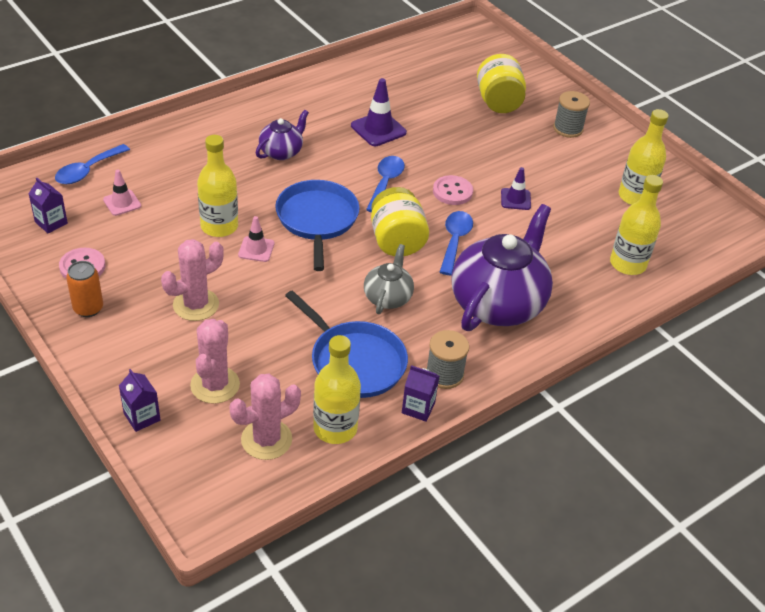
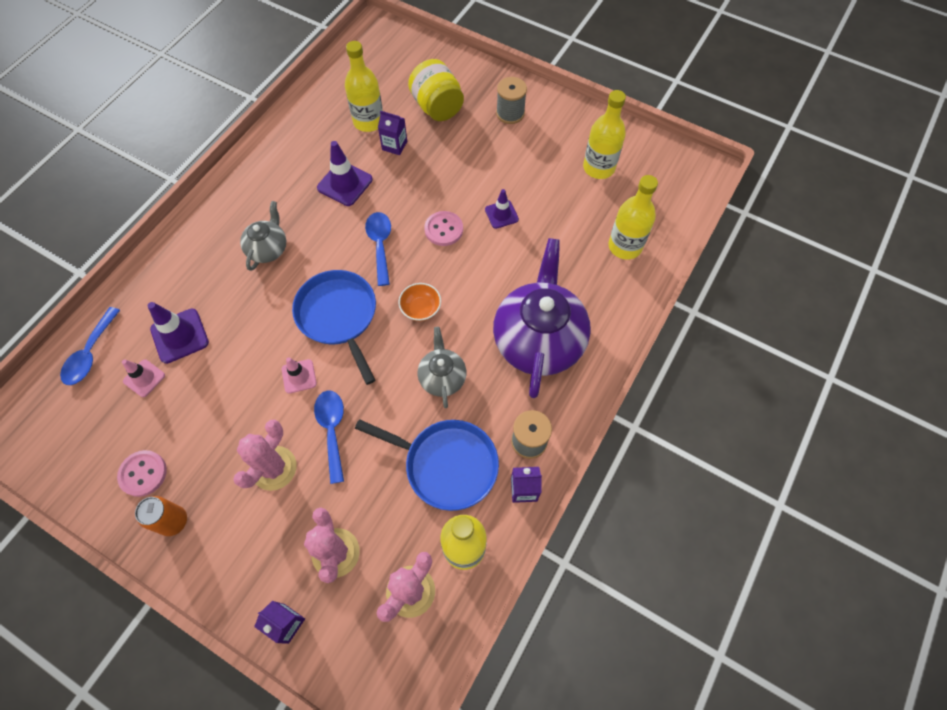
camera: 20 degrees left, 20 degrees up
purple carton [29,178,68,233] -> purple carton moved to [378,111,407,155]
yellow bottle [197,135,238,237] -> yellow bottle moved to [345,41,383,132]
purple teapot [256,110,309,160] -> grey teapot [240,201,286,271]
yellow jar [371,187,429,256] -> orange bowl [398,283,441,321]
blue spoon [440,211,473,275] -> blue spoon moved to [314,391,344,484]
none -> purple traffic cone [148,302,209,364]

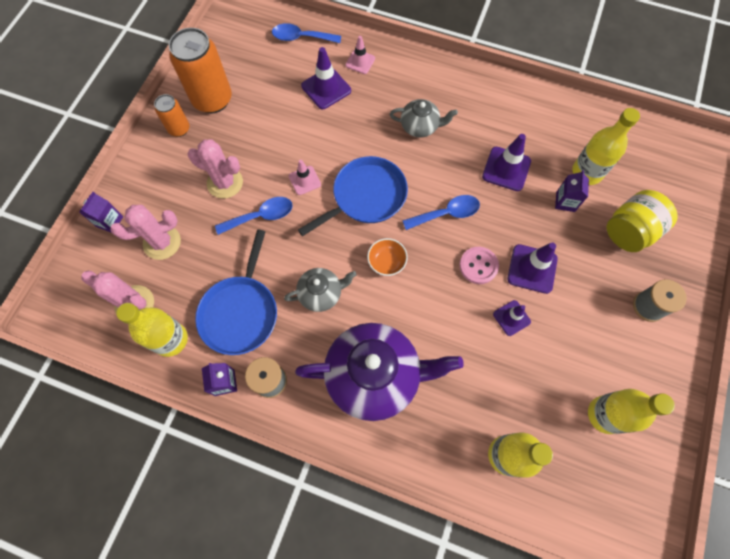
camera: 80 degrees right, 5 degrees up
pink button [117,450,167,497] -> orange can [169,28,232,113]
pink traffic cone [122,359,165,397] -> pink traffic cone moved to [345,36,375,74]
none -> purple traffic cone [507,243,558,294]

